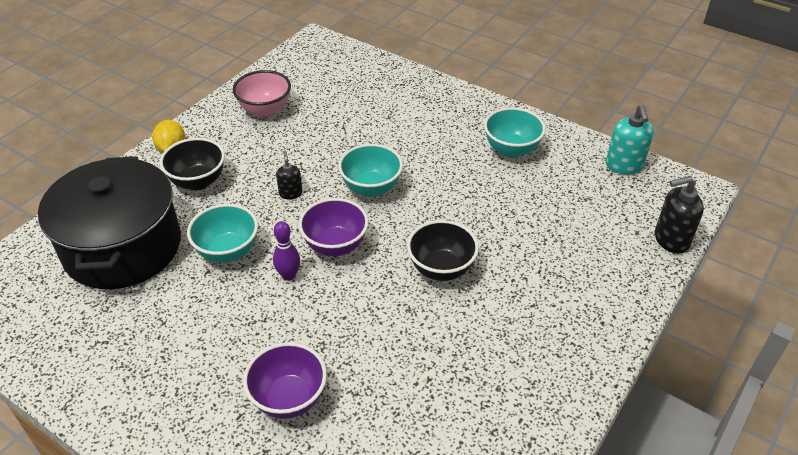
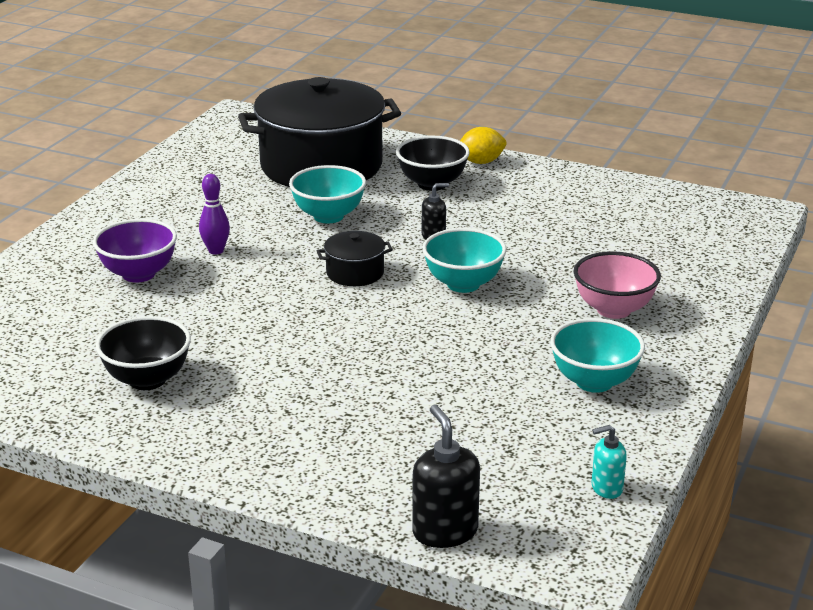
camera: 80 degrees right, 15 degrees down
pink bowl [233,70,291,117] -> pink bowl moved to [573,251,661,319]
purple bowling pin [273,221,300,281] -> purple bowling pin moved to [199,174,230,255]
purple bowl [299,198,369,256] -> black pot [317,231,393,286]
black bowl [407,220,479,281] -> black bowl moved to [96,316,191,390]
turquoise soap dispenser [606,105,654,175] -> turquoise soap dispenser [592,425,627,499], size x0.59

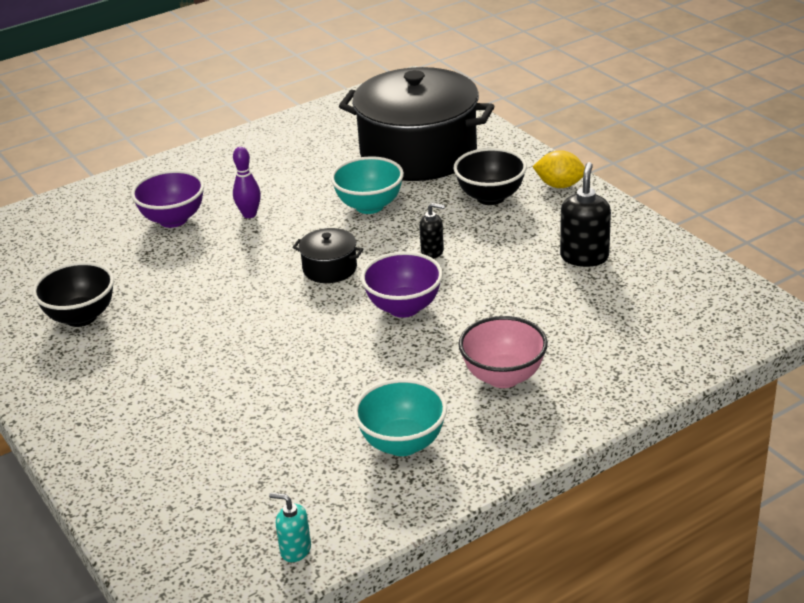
camera: 35 degrees right, 5 degrees up
black soap dispenser [412,405,480,548] -> black soap dispenser moved to [560,162,611,267]
turquoise bowl [422,228,507,293] -> purple bowl [361,251,443,318]

